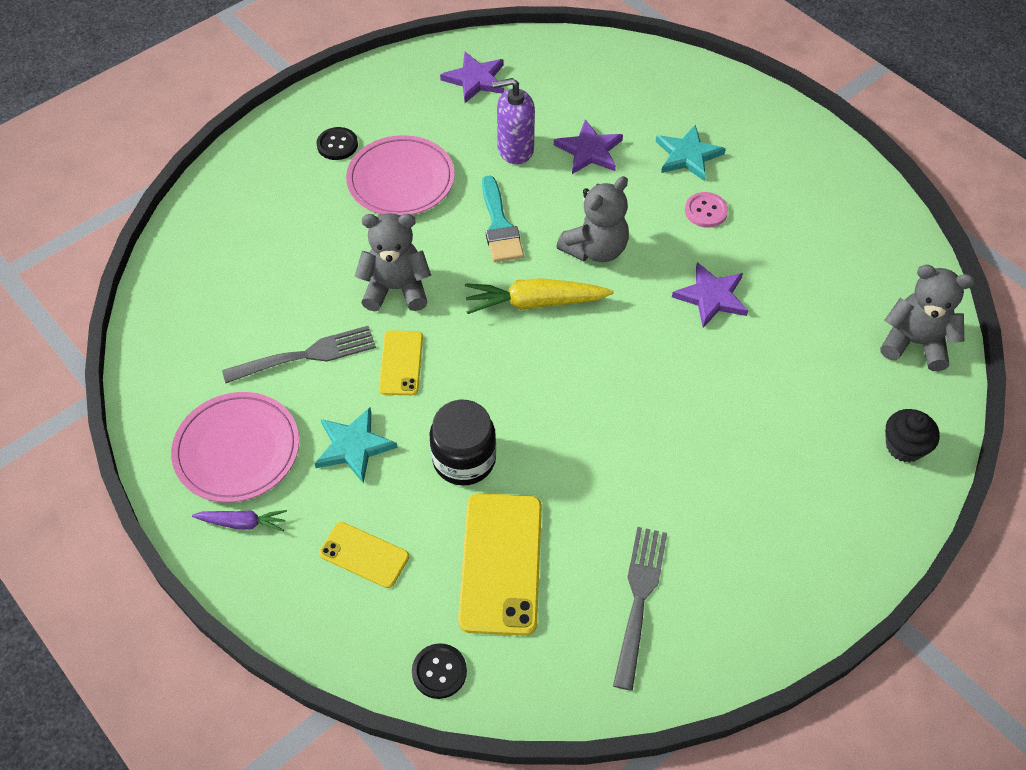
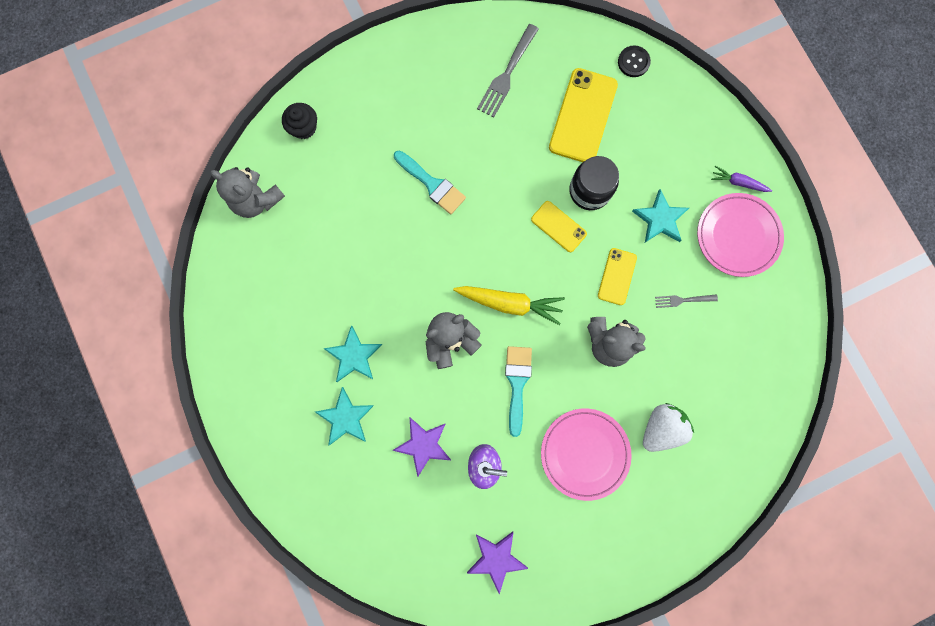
camera: 165 degrees left, 25 degrees up
grey fork [222,326,376,383] -> grey fork [655,294,718,308], size x0.56
black button [316,127,358,160] -> none
yellow phone [319,522,409,588] -> yellow phone moved to [531,201,587,252]
purple star [672,262,748,328] -> none
pink button [685,192,728,228] -> turquoise star [323,325,382,382]
none -> turquoise brush [394,150,466,214]
none -> white strawberry [643,403,694,452]

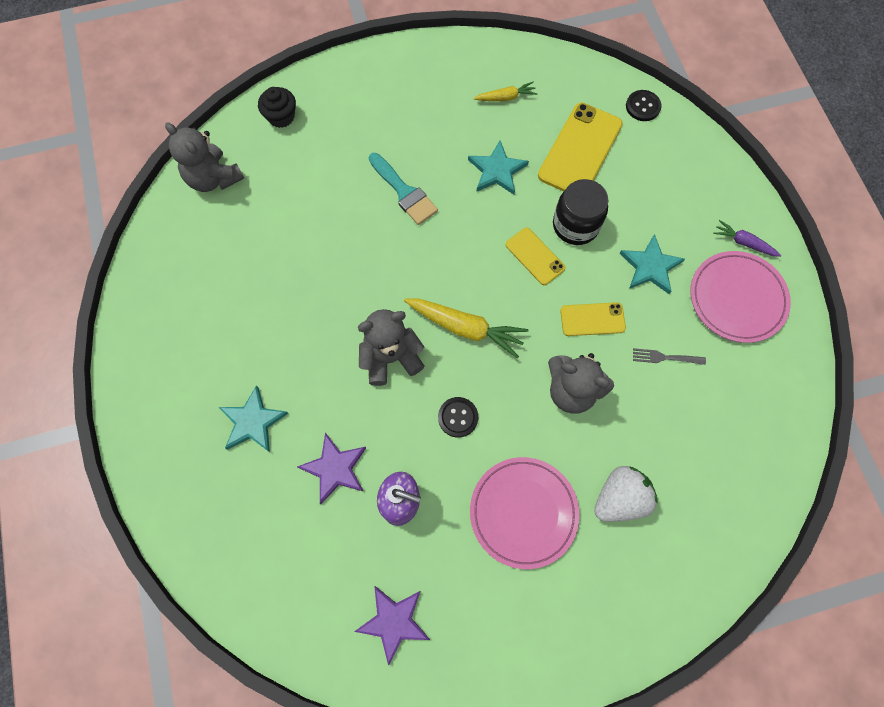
camera: 10 degrees right, 10 degrees down
turquoise star [323,325,382,382] -> turquoise star moved to [468,141,529,195]
grey fork [477,24,539,117] -> yellow carrot [474,82,537,101]
turquoise brush [505,346,532,437] -> black button [438,397,478,438]
yellow phone [598,248,637,305] -> yellow phone turned 60 degrees clockwise [560,302,626,336]

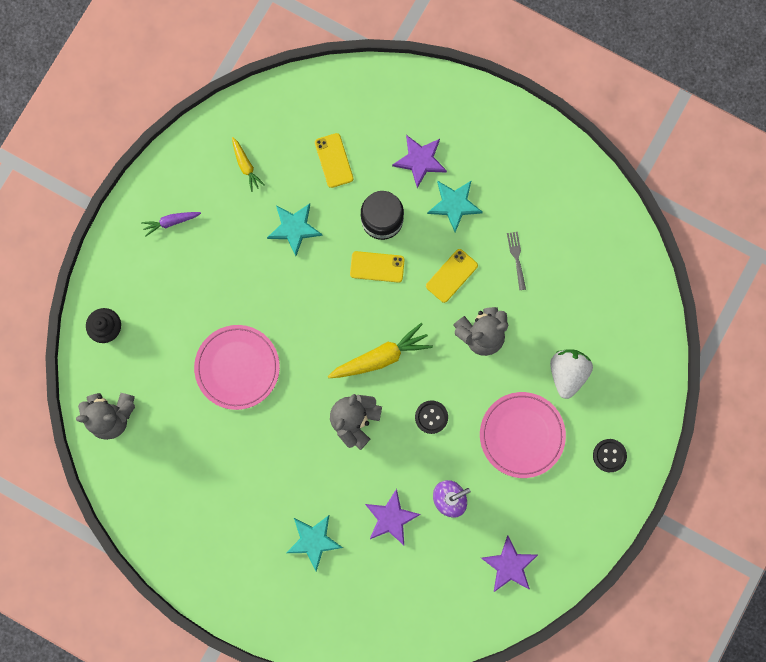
camera: 45 degrees left, 10 degrees up
turquoise brush [369,153,438,225] -> none
yellow carrot [474,82,537,101] -> yellow carrot turned 120 degrees clockwise [232,137,265,192]
yellow phone [538,103,623,192] -> yellow phone [315,133,353,188], size x0.57
black button [626,90,662,121] -> black button moved to [593,439,627,472]
grey fork [633,348,706,365] -> grey fork turned 120 degrees clockwise [507,232,526,290]
pink plate [690,251,791,343] -> pink plate moved to [194,325,280,410]
purple carrot [713,220,782,257] -> purple carrot moved to [141,212,201,236]
none -> purple star [392,135,447,188]

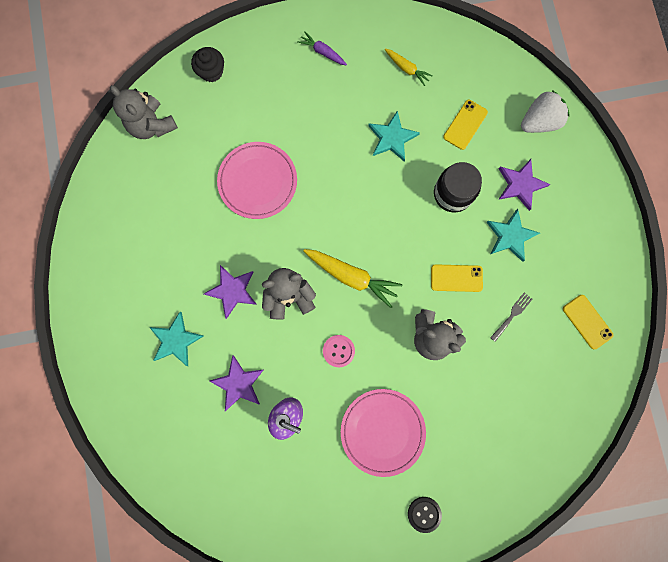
camera: 50 degrees right, 0 degrees up
yellow carrot [232,137,265,192] -> yellow carrot turned 75 degrees counterclockwise [385,49,433,86]
yellow phone [350,251,405,283] -> yellow phone moved to [563,295,613,349]
black button [415,400,448,434] -> pink button [323,335,355,367]
purple star [481,535,538,592] -> purple star moved to [204,265,257,319]
white strawberry [550,349,593,399] -> white strawberry moved to [521,90,570,133]

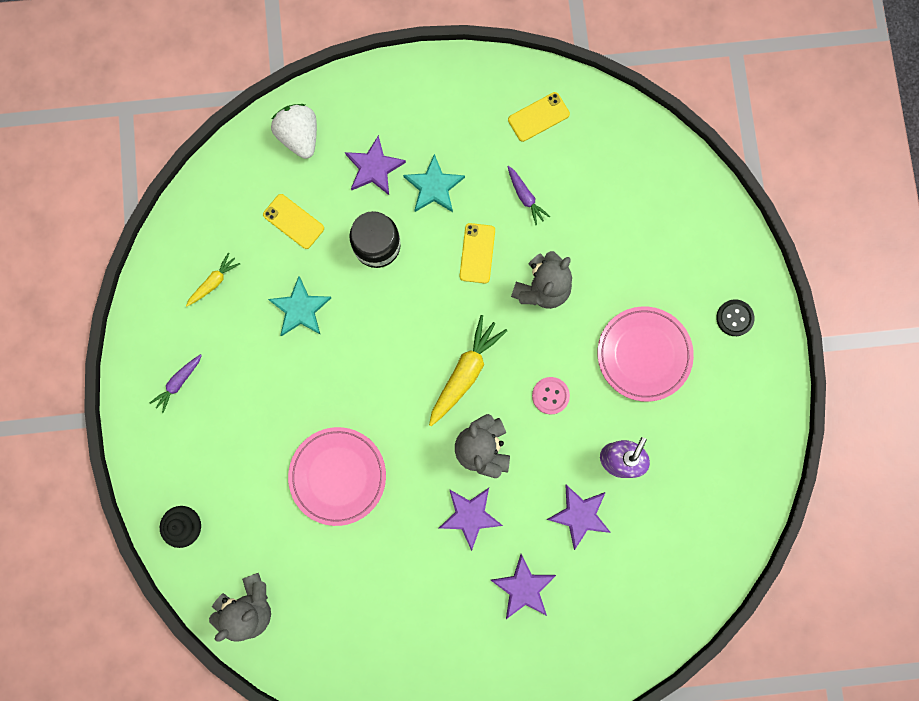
camera: 85 degrees left, 0 degrees up
turquoise star [149,312,204,366] -> purple star [491,554,556,619]
grey fork [490,292,532,342] -> purple carrot [507,166,550,225]

